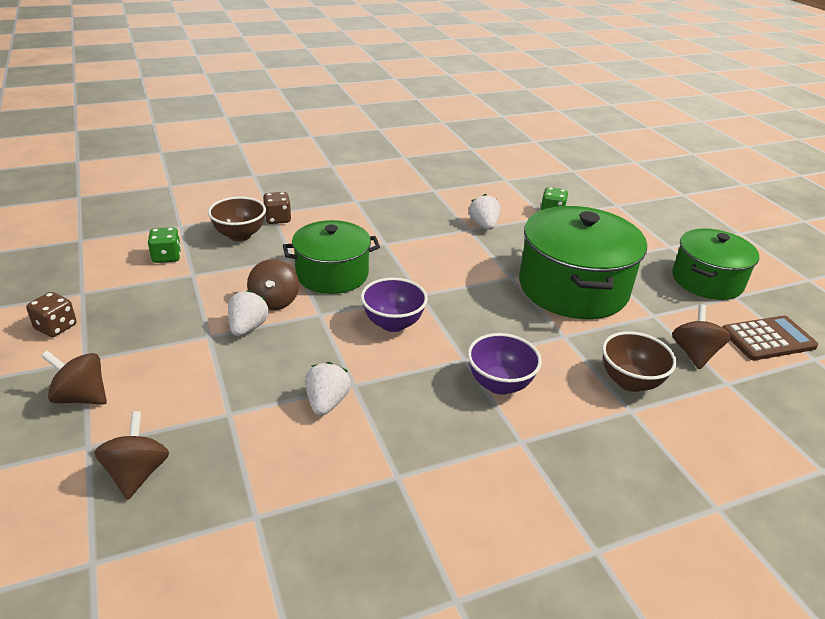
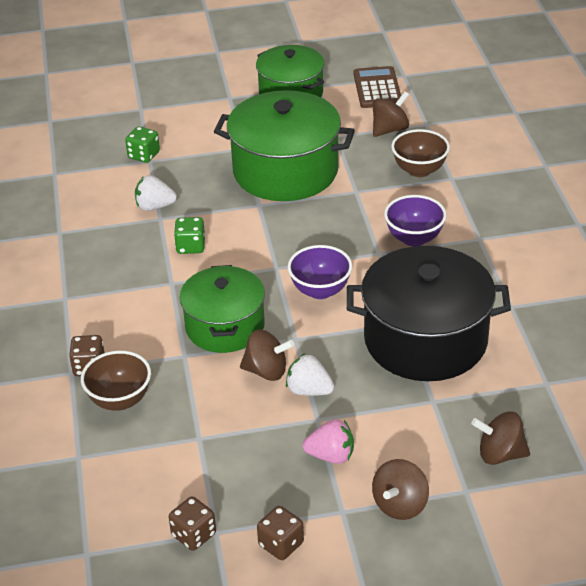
camera: 75 degrees left, 5 degrees up
green dice [148,227,181,263] -> green dice moved to [174,217,205,254]
white strawberry [305,362,351,416] -> black pot [347,246,511,381]
brown spinning top [672,305,730,370] -> brown spinning top turned 120 degrees clockwise [373,92,409,137]
none -> brown dice [169,497,216,551]
none -> pink strawberry [303,419,354,464]

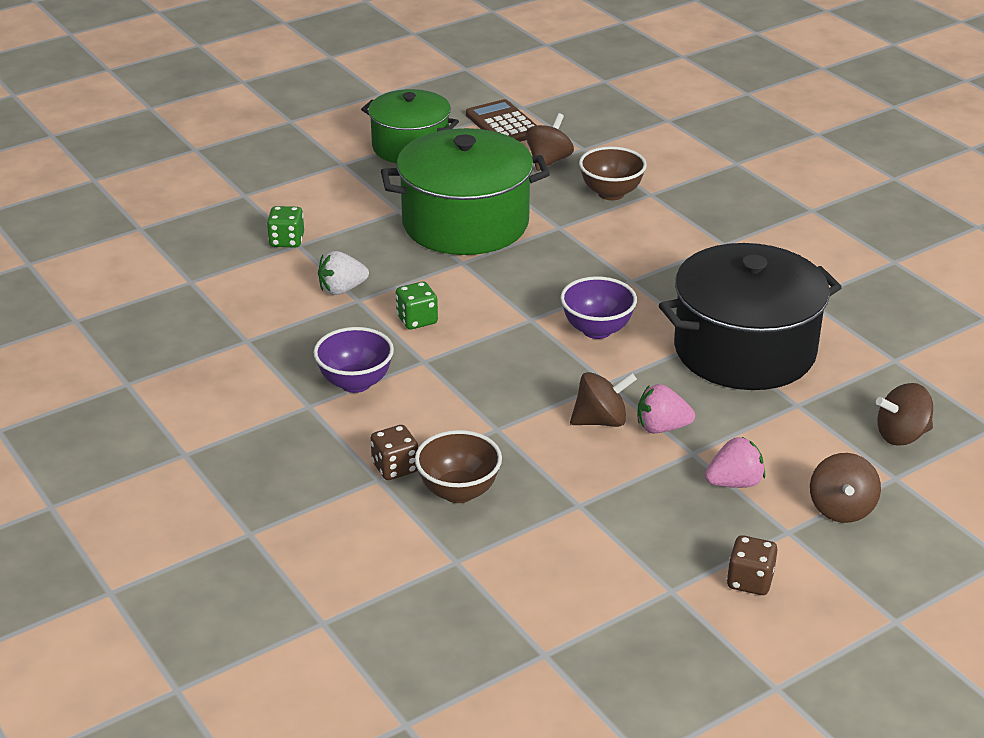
camera: 25 degrees left, 5 degrees down
brown dice [169,497,216,551] -> none
green pot [180,265,265,353] -> none
white strawberry [286,354,335,396] -> pink strawberry [637,384,695,433]
purple bowl [384,195,446,246] -> purple bowl moved to [314,327,394,393]

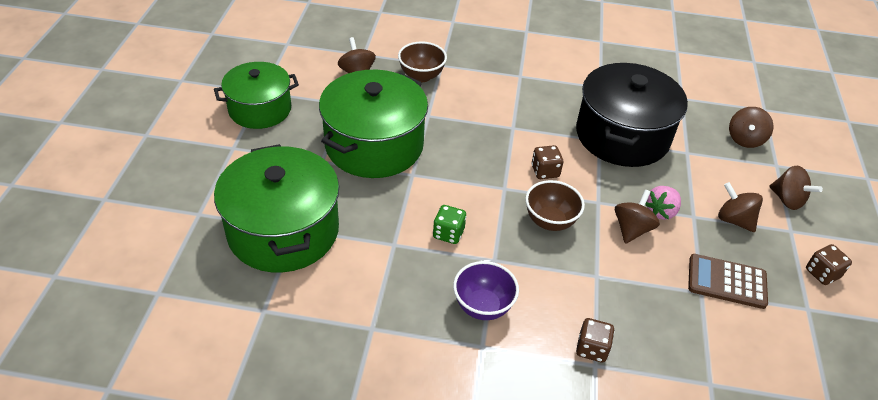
camera: 50 degrees left, 10 degrees up
green dice [267,206,304,248] -> green pot [214,144,339,272]
white strawberry [318,251,369,295] -> none
brown bowl [415,430,502,503] -> brown bowl moved to [525,180,585,231]
brown calculator [466,99,537,142] -> brown calculator moved to [688,254,768,309]
purple bowl [561,276,637,339] -> brown dice [532,145,563,179]
pink strawberry [705,437,765,488] -> brown spinning top [718,182,763,232]

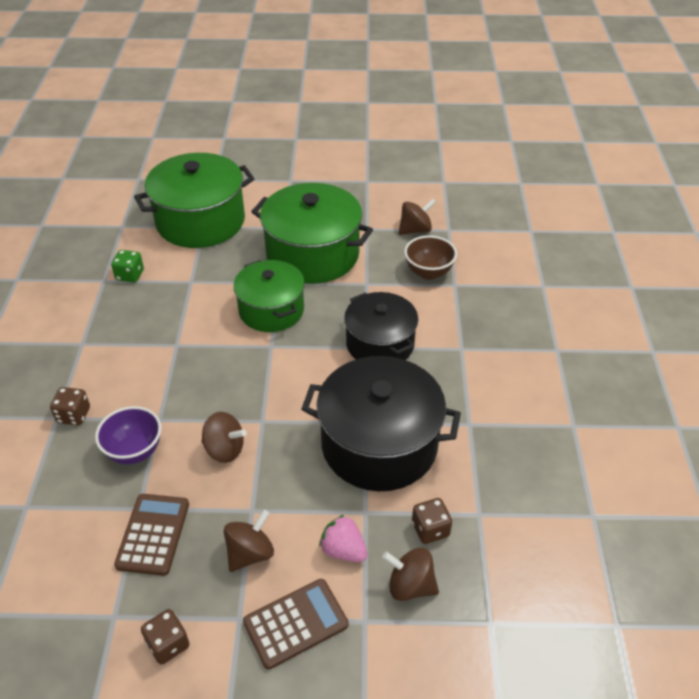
camera: 85 degrees right, 0 degrees up
green pot [214,62,299,129] -> green pot moved to [233,260,305,332]
green dice [433,205,466,244] -> green dice moved to [111,250,144,283]
purple bowl [453,261,519,320] -> purple bowl moved to [95,406,161,464]
brown bowl [525,180,585,231] -> none
brown dice [532,145,563,179] -> brown dice moved to [412,498,452,544]
pink strawberry [645,186,681,220] -> pink strawberry moved to [319,515,368,562]
brown spinning top [770,166,823,210] -> brown calculator [243,579,348,670]
none -> black pot [344,292,418,360]

